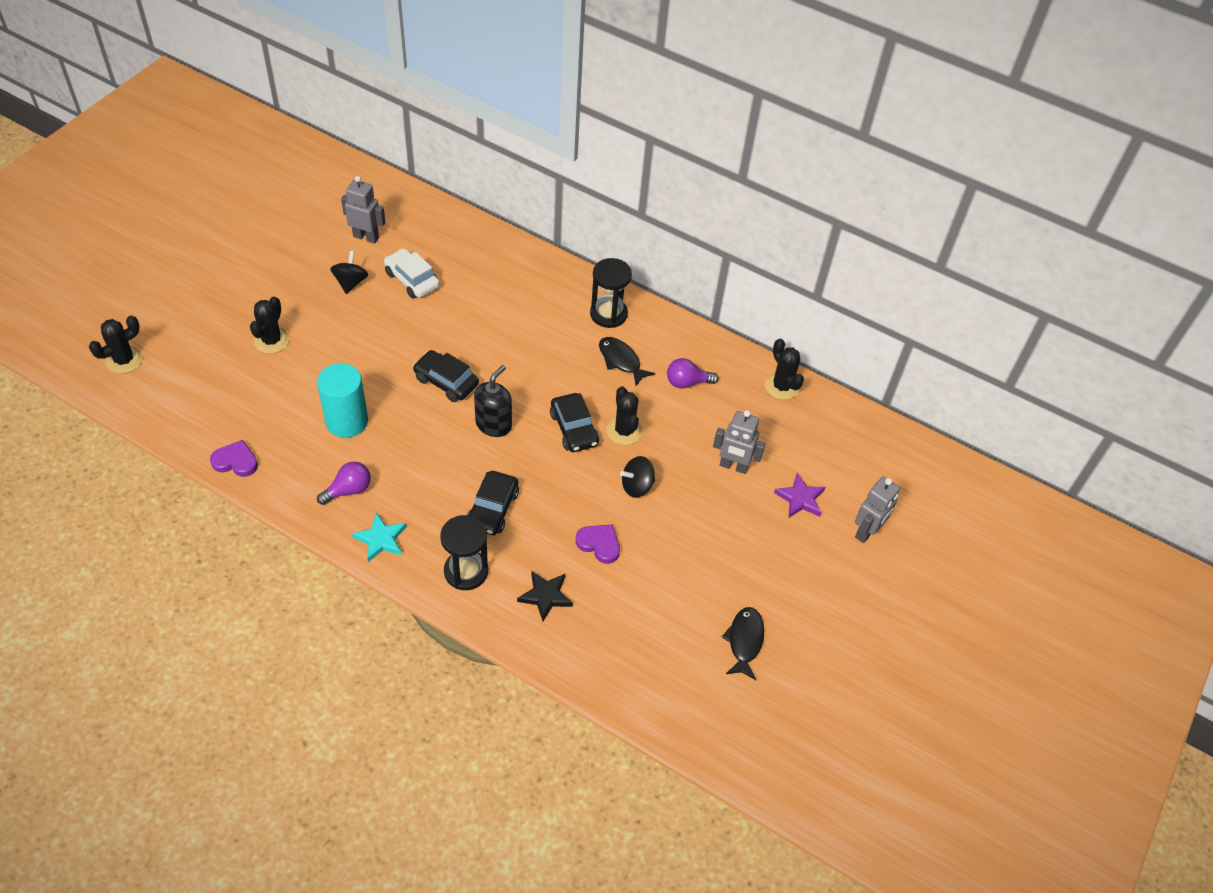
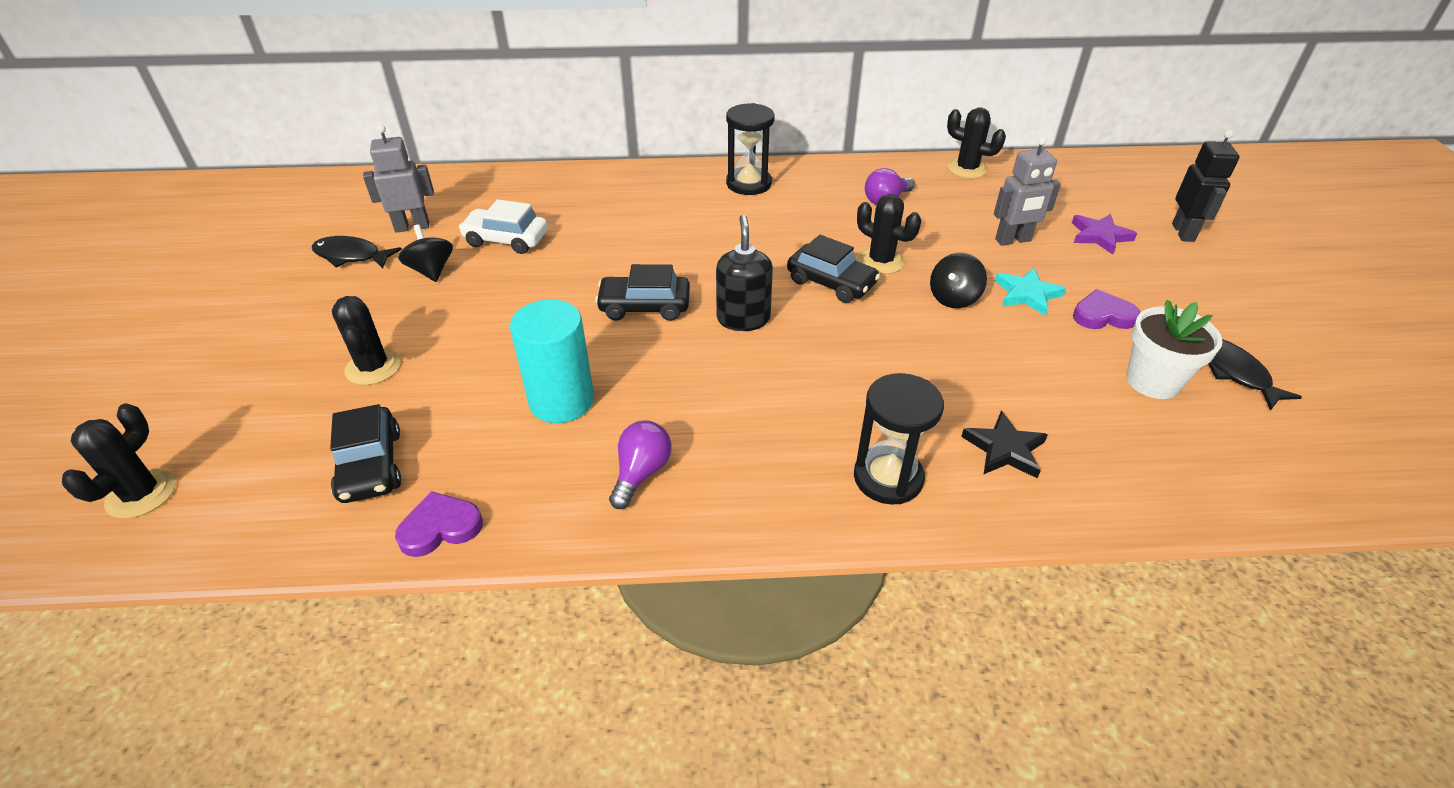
camera: 30 degrees left, 10 degrees down
turquoise star [352,513,407,562] -> turquoise star moved to [995,268,1066,316]
black car [467,471,519,535] -> black car moved to [330,404,401,503]
purple heart [576,524,620,564] -> purple heart moved to [1073,289,1140,329]
black fish [599,337,655,386] -> black fish moved to [312,236,402,269]
grey robot [855,476,900,543] -> black robot [1172,129,1239,242]
none -> white flower pot [1126,300,1223,399]

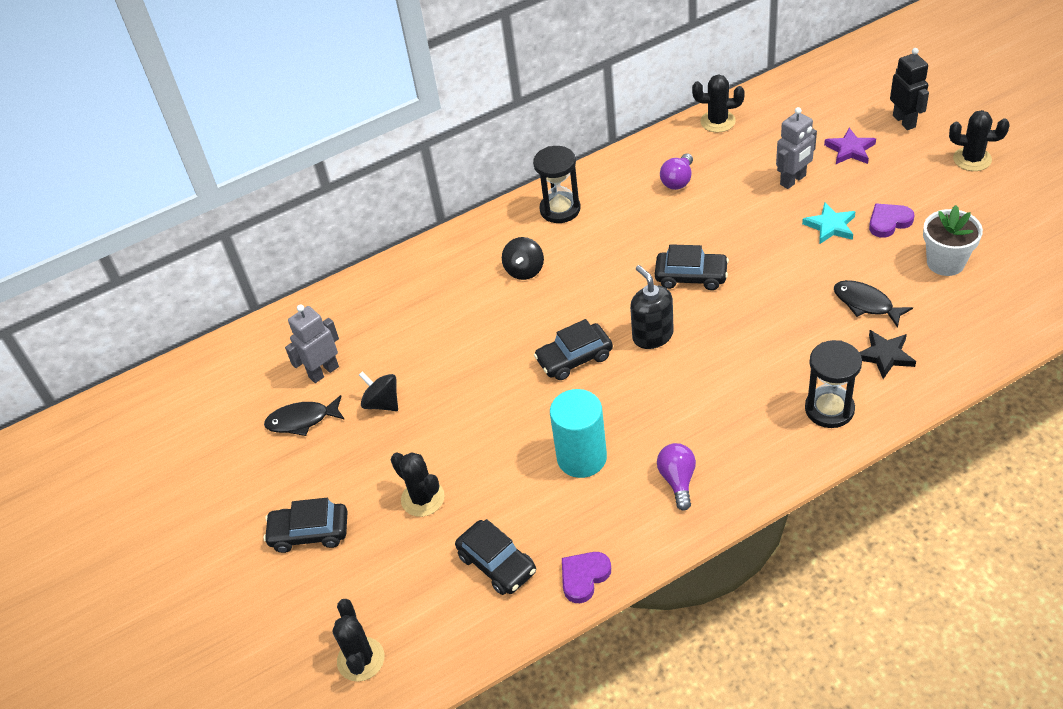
camera: 20 degrees left, 5 degrees up
white car [459,199,548,254] -> none
black cactus [857,194,921,274] -> black cactus moved to [949,110,1010,171]
black spinning top [930,253,987,308] -> black spinning top moved to [502,237,544,280]
black fish [1208,339,1302,411] -> black fish moved to [834,280,913,328]
none -> black car [263,498,348,553]

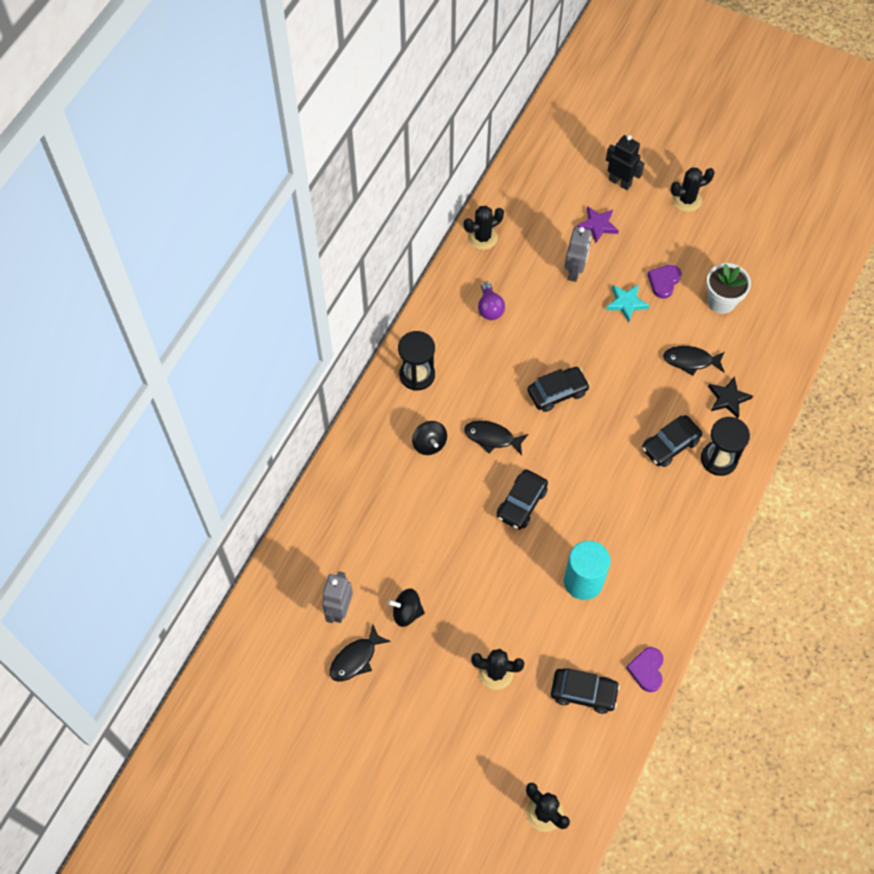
camera: 40 degrees left, 15 degrees up
black car [263,498,348,553] -> black car moved to [642,415,702,467]
black soap dispenser [630,265,674,349] -> none
purple light bulb [657,443,696,511] -> none
none -> black fish [464,421,528,455]

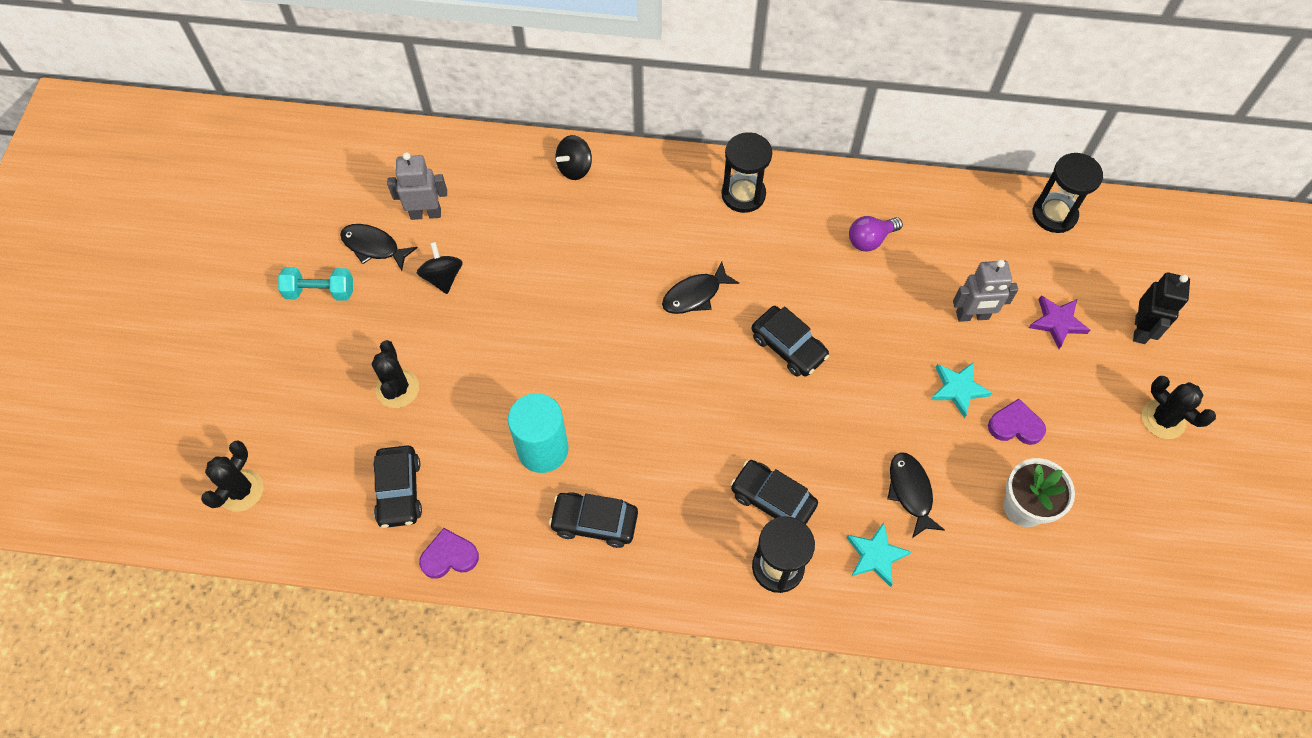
camera: 70 degrees right, 0 degrees up
black spinning top [412,421,447,455] -> black spinning top moved to [556,135,592,180]
black cactus [464,206,504,250] -> none
black fish [464,421,528,455] -> black fish turned 120 degrees counterclockwise [662,261,739,314]
black car [497,469,548,530] -> black car moved to [549,492,638,548]
black star [708,376,753,418] -> turquoise star [846,522,911,587]
none -> turquoise dumbbell [278,267,353,301]
none -> black hourglass [1033,153,1103,233]

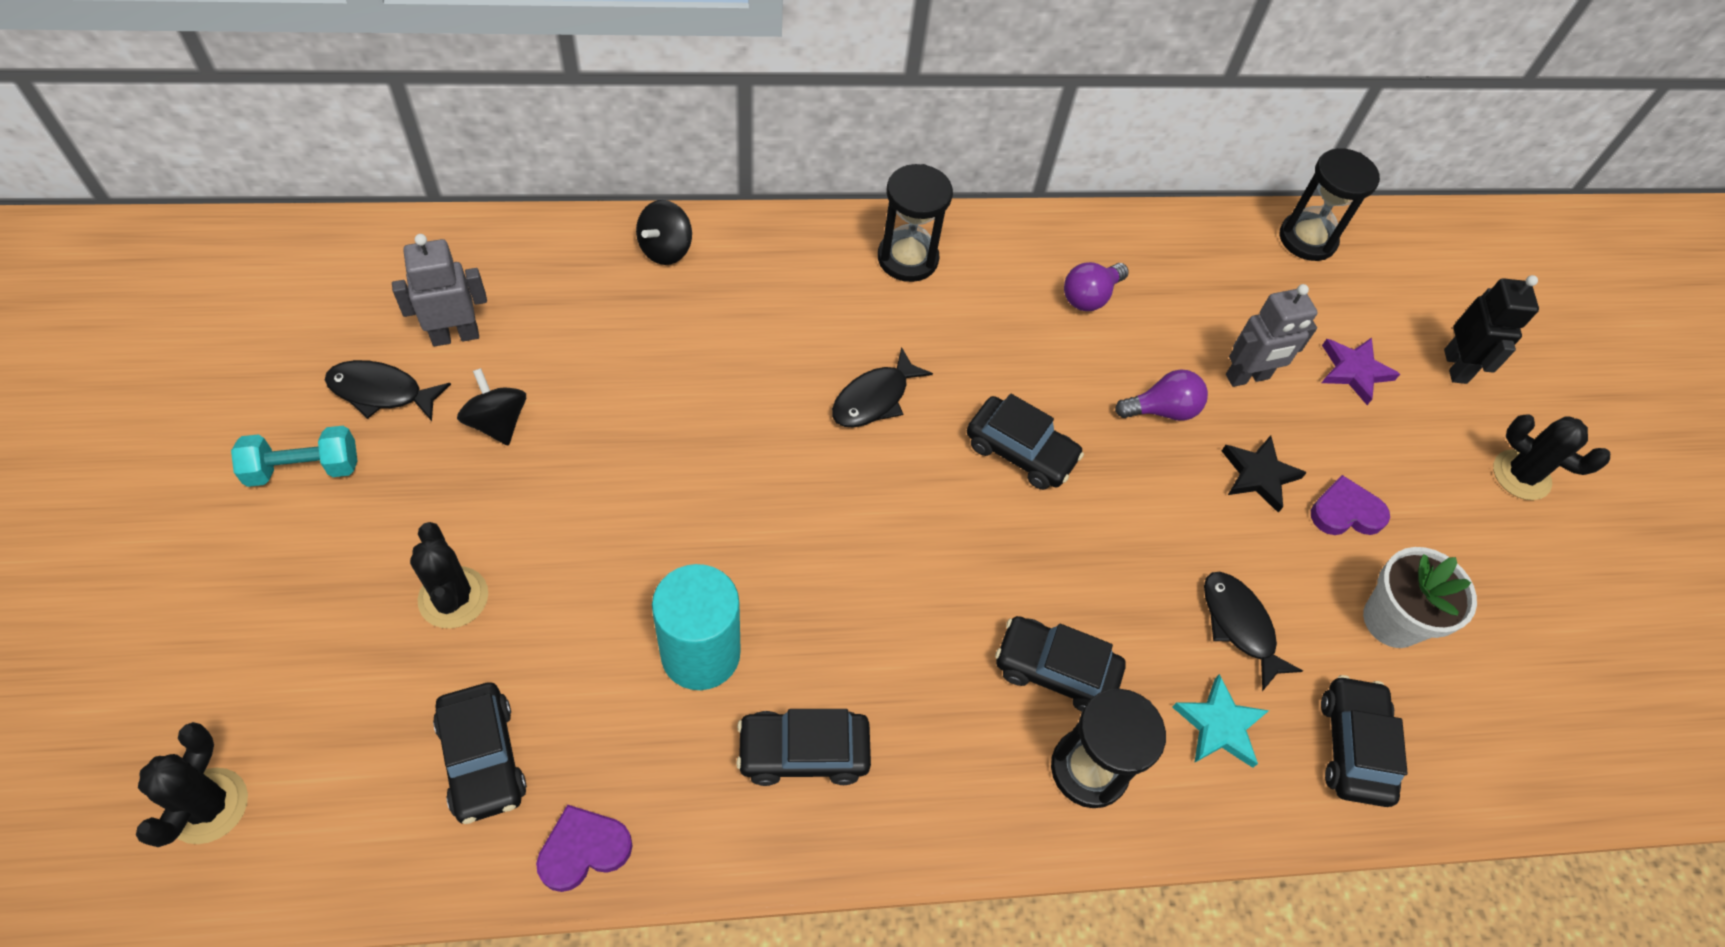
camera: 20 degrees left, 5 degrees down
turquoise star [931,362,992,418] -> black star [1222,436,1307,513]
none -> purple light bulb [1115,370,1208,421]
none -> black car [1321,675,1408,807]

